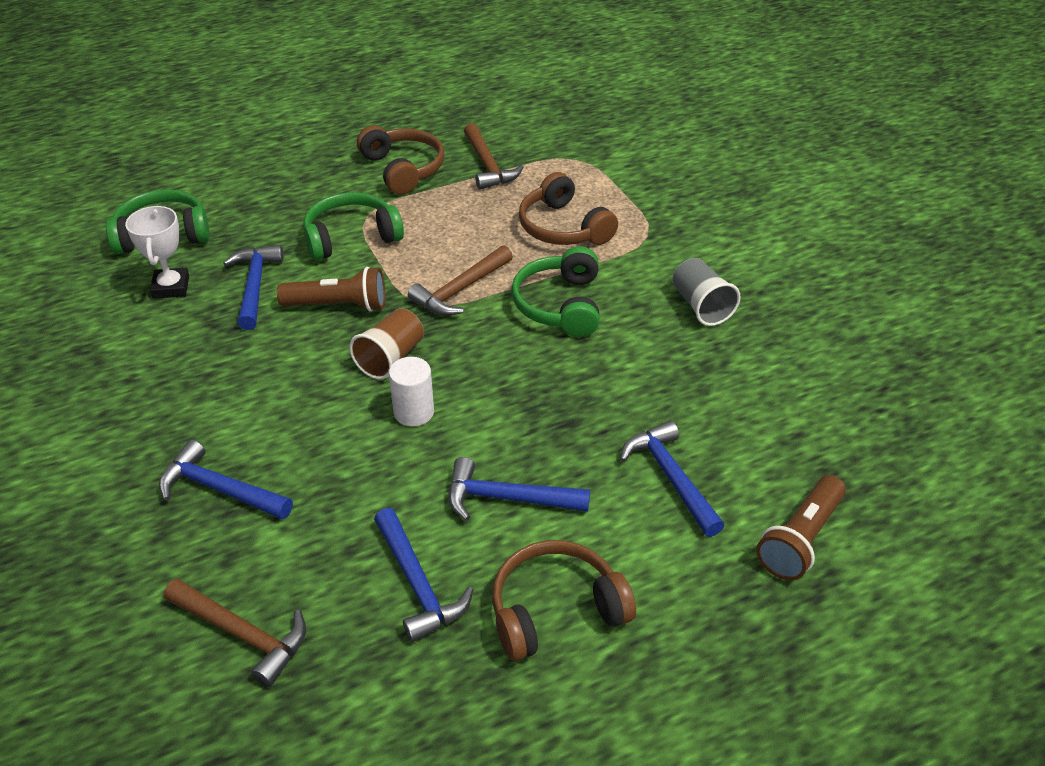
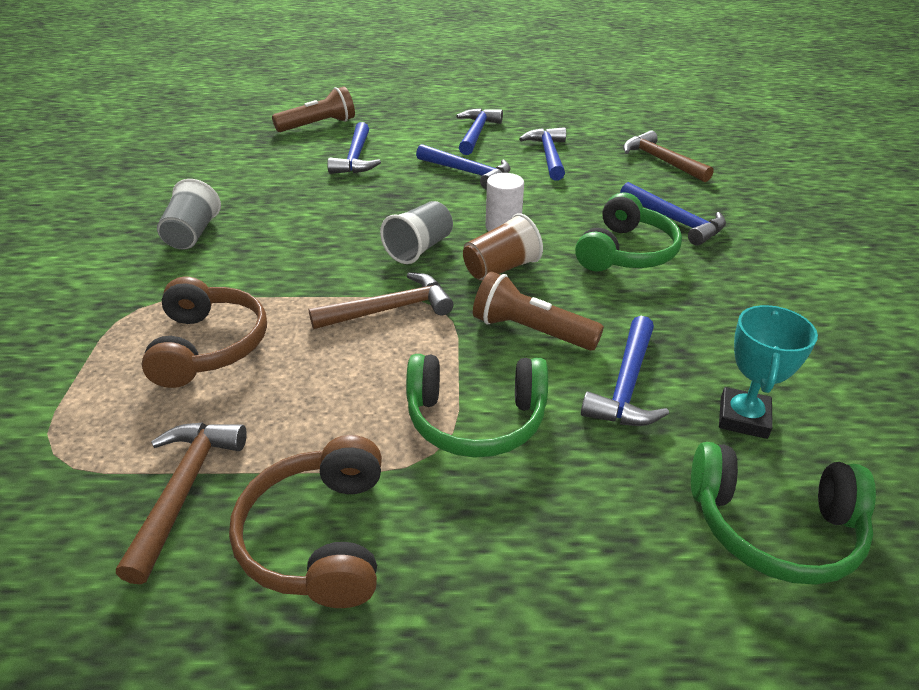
camera: 155 degrees left, 5 degrees down
white trophy [125,206,189,299] -> turquoise trophy [719,305,818,439]
brown headphones [492,540,636,661] -> blue hammer [456,108,503,155]
green headphones [511,246,600,337] -> green headphones moved to [575,192,682,272]
none -> grey cup [380,201,453,264]

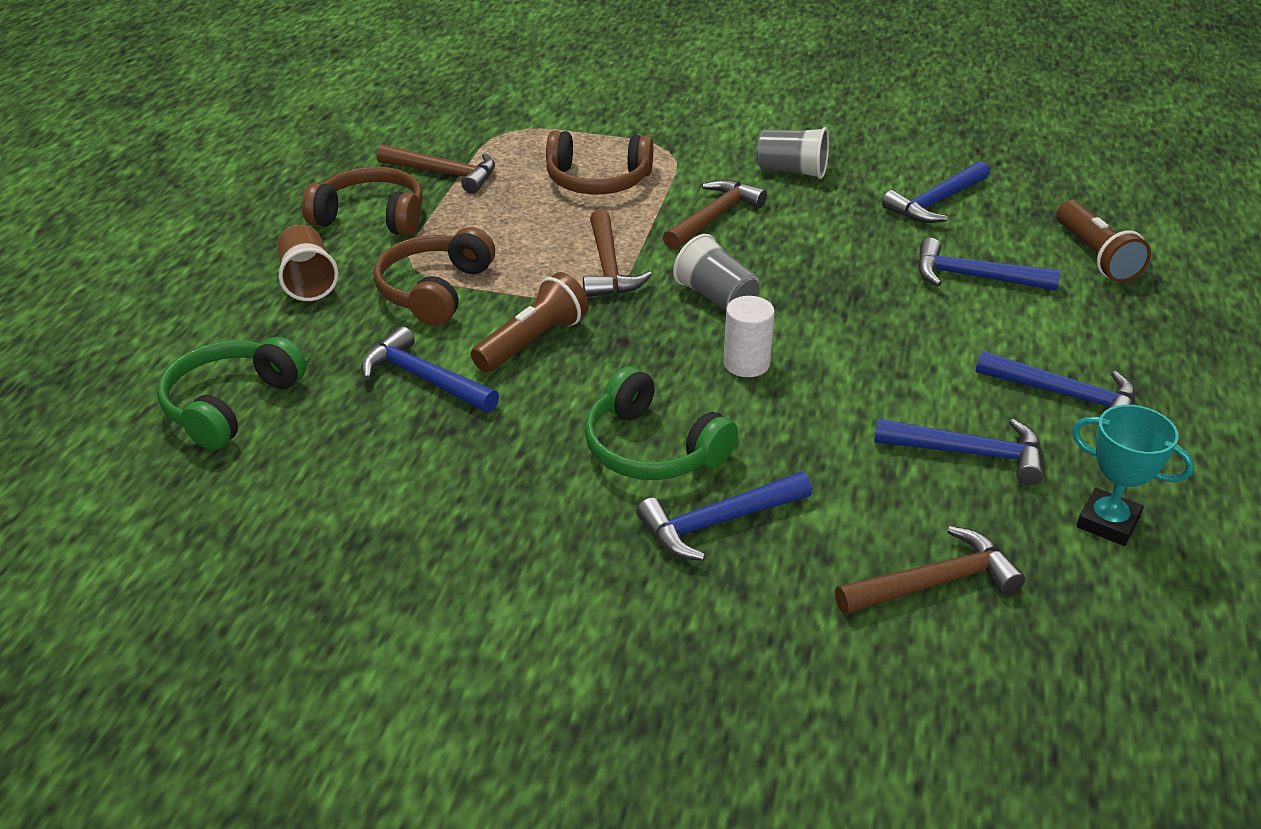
camera: 105 degrees right, 0 degrees up
green headphones [406,354,548,458] -> brown headphones [373,227,495,326]
blue hammer [416,144,511,190] -> blue hammer moved to [882,161,990,223]
brown cup [463,213,543,281] -> brown cup moved to [277,225,339,301]
turquoise trophy [719,305,818,439] -> turquoise trophy moved to [1072,405,1194,546]
none -> brown hammer [663,179,767,250]

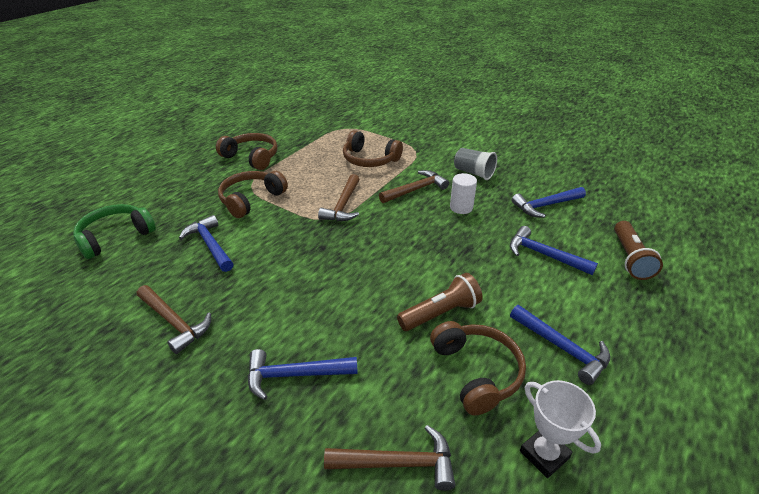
camera: 20 degrees right, 0 degrees up
brown cup [277,225,339,301] -> none
brown hammer [376,144,495,194] -> brown hammer moved to [137,285,211,354]
brown flashlight [471,272,589,372] -> brown flashlight moved to [397,273,483,331]
green headphones [584,366,738,480] -> none
grey cup [673,234,760,311] -> none
white cylinder [723,296,775,377] -> white cylinder moved to [450,173,477,214]
blue hammer [874,418,1044,485] -> brown headphones [430,321,526,415]
turquoise trophy [1072,405,1194,546] -> white trophy [520,380,601,478]

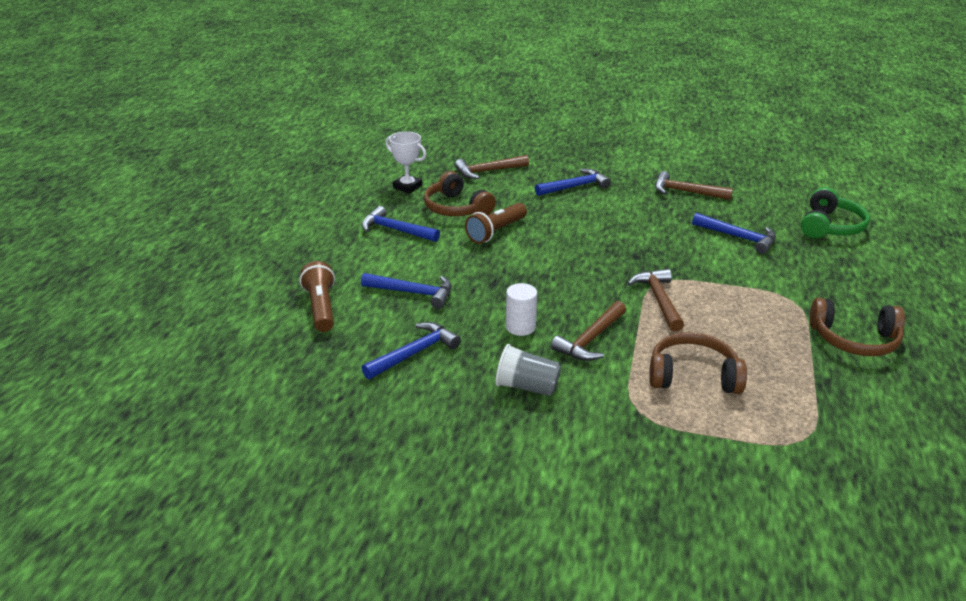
camera: 160 degrees right, 5 degrees down
brown headphones [218,171,288,218] -> none

